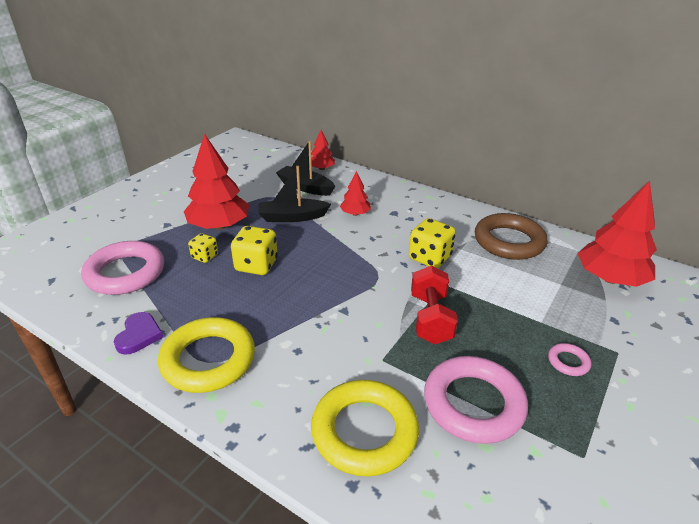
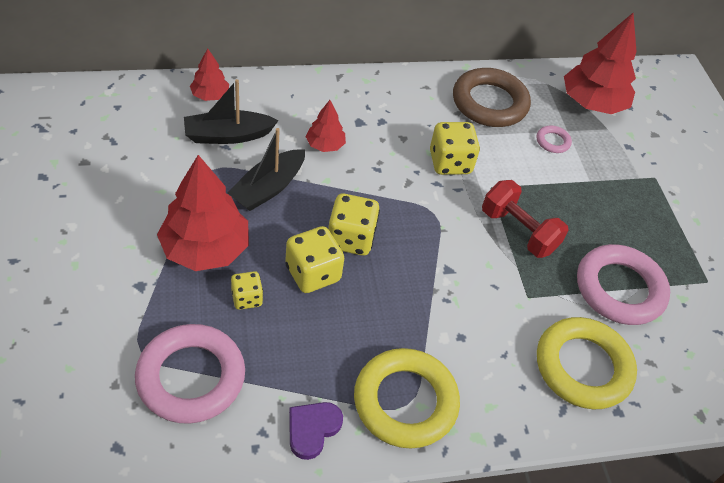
camera: 50 degrees left, 15 degrees up
purple heart [114,312,163,355] -> purple heart turned 105 degrees counterclockwise [289,402,343,460]
pink ring [548,343,591,376] -> pink ring moved to [537,126,572,153]
none -> yellow dice [328,193,380,255]

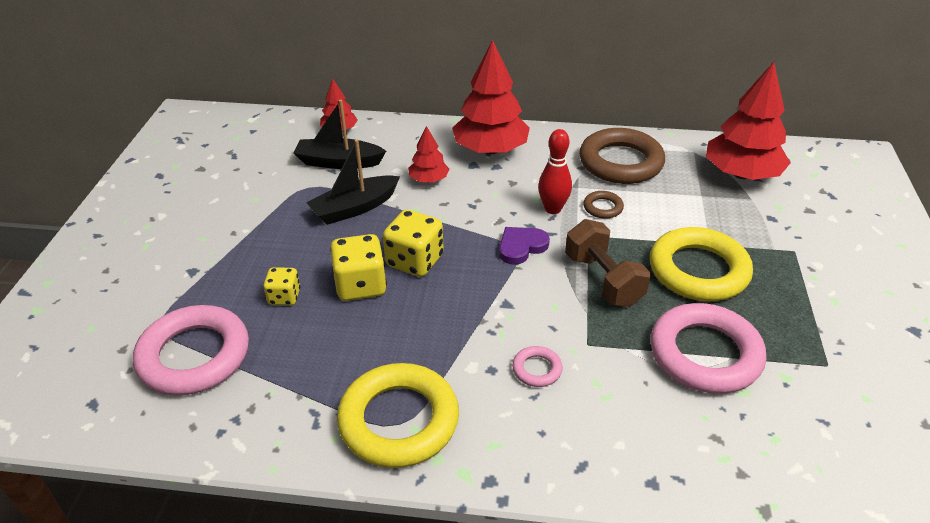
camera: 25 degrees right, 10 degrees down
red tree [157,155,249,271] -> red tree moved to [452,40,530,154]
purple heart [289,402,343,460] -> purple heart moved to [499,227,550,265]
yellow dice [430,122,480,175] -> red bowling pin [538,129,572,214]
red dumbbell [482,180,568,258] -> brown dumbbell [565,219,651,307]
pink ring [537,126,572,153] -> pink ring moved to [512,346,563,387]
yellow ring [537,317,637,409] -> yellow ring moved to [650,227,753,301]
none -> brown ring [583,191,624,219]

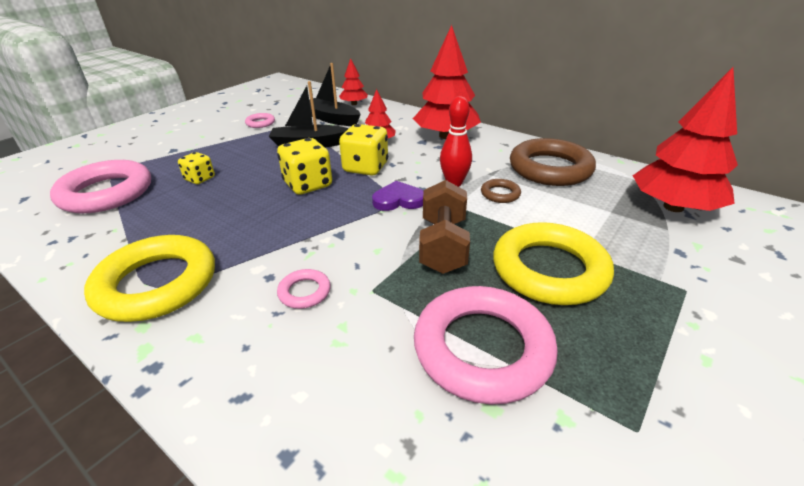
camera: 30 degrees right, 5 degrees down
yellow dice [330,234,387,301] -> yellow dice moved to [339,124,388,176]
none -> pink ring [245,113,275,128]

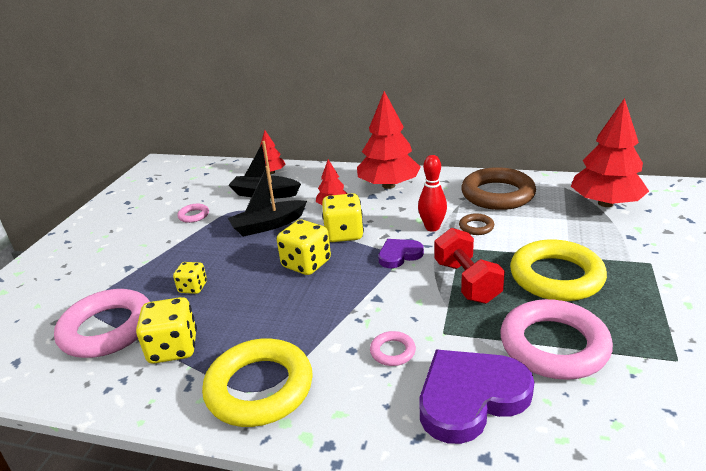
camera: 20 degrees left, 5 degrees down
brown dumbbell [419,180,470,274] -> red dumbbell [435,228,505,304]
none -> yellow dice [136,297,197,363]
none -> purple heart [419,350,534,444]

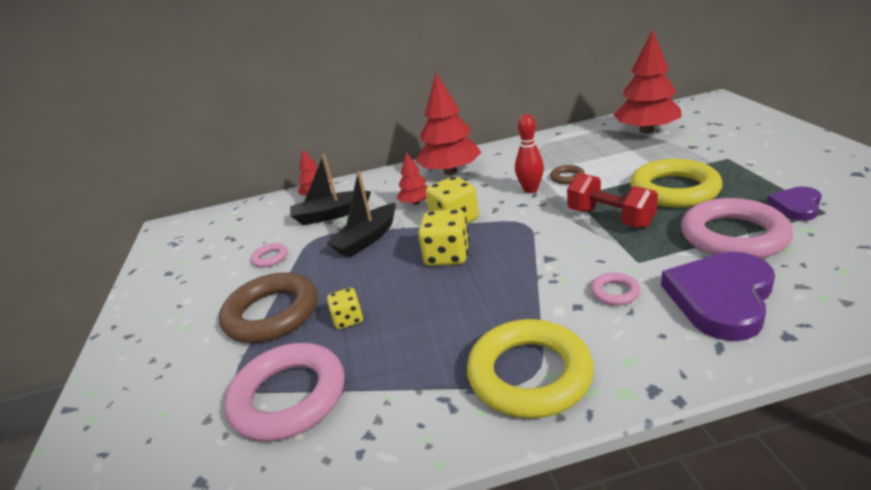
camera: 25 degrees left, 0 degrees up
yellow dice [136,297,197,363] -> none
purple heart [378,239,424,268] -> purple heart moved to [767,187,822,221]
brown ring [461,167,536,210] -> brown ring moved to [219,272,317,343]

